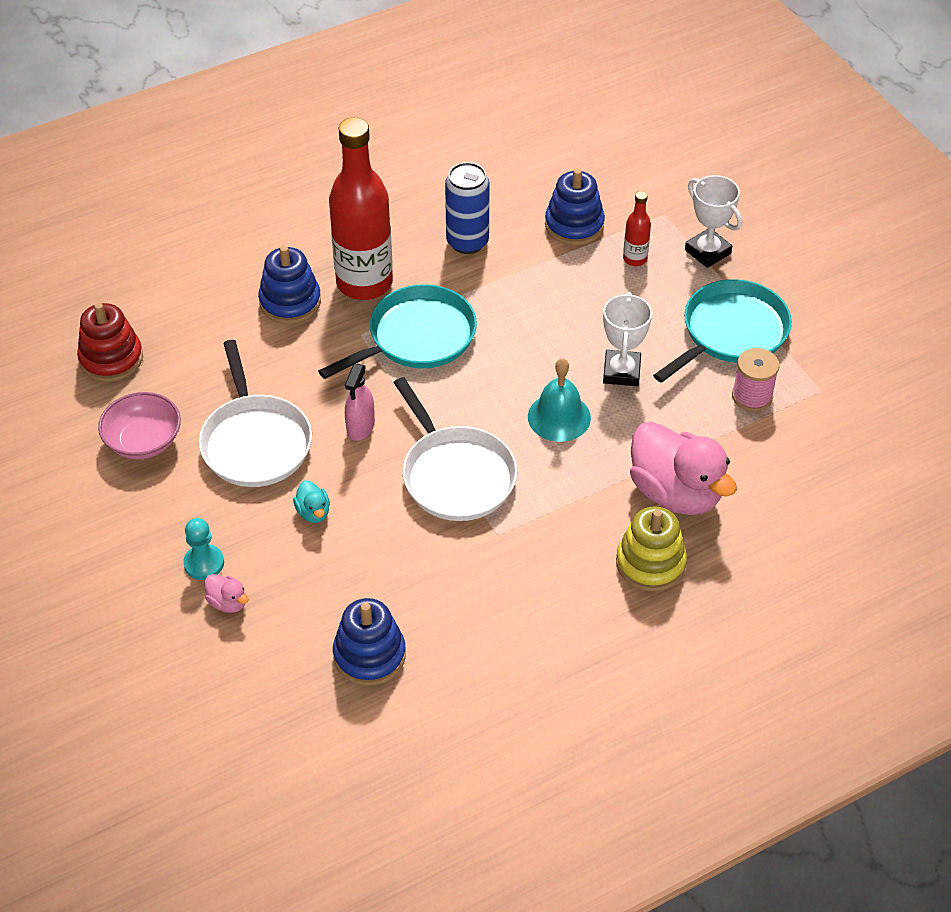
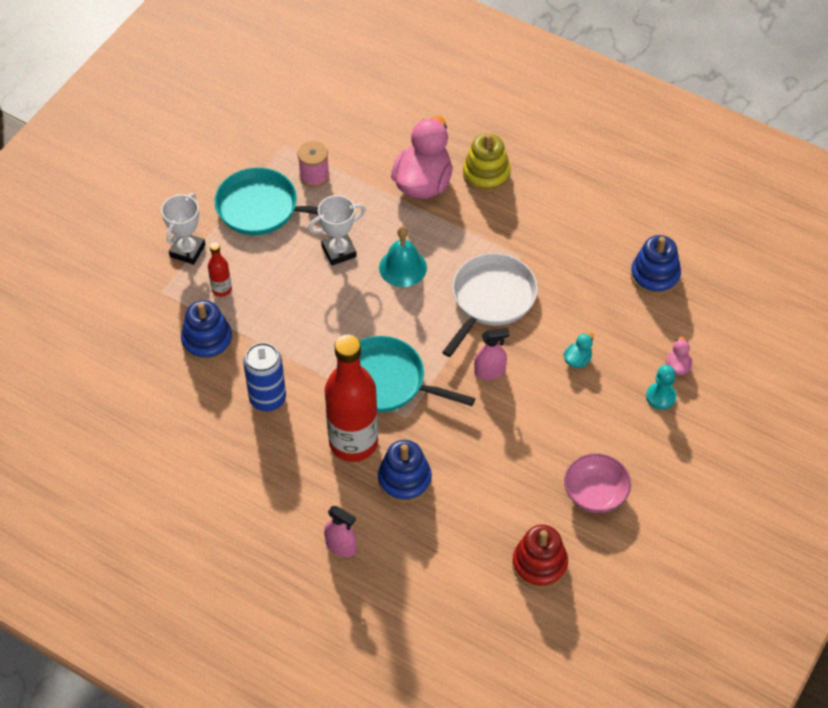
camera: 120 degrees left, 5 degrees up
white pan [199,340,312,487] -> none
none -> pink spray bottle [324,506,357,557]

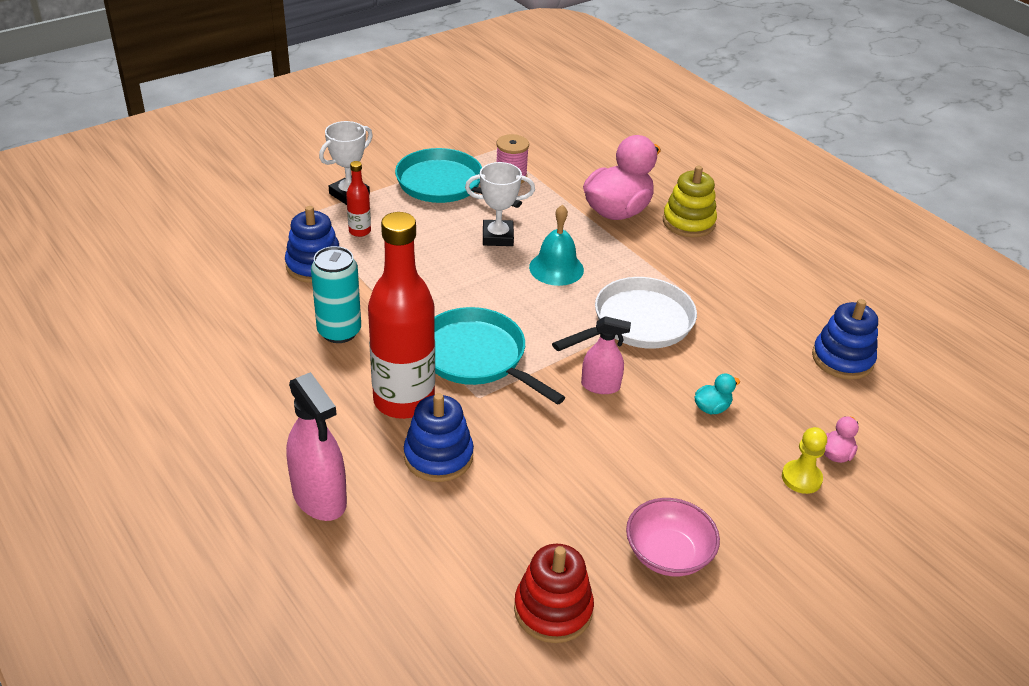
camera: 20 degrees right, 15 degrees down
blue can [243,343,286,412] -> turquoise can [311,246,361,343]
pink spray bottle [324,506,357,557] -> pink spray bottle [286,372,347,521], size x1.63
turquoise pawn [646,365,676,410] -> yellow pawn [782,427,827,494]

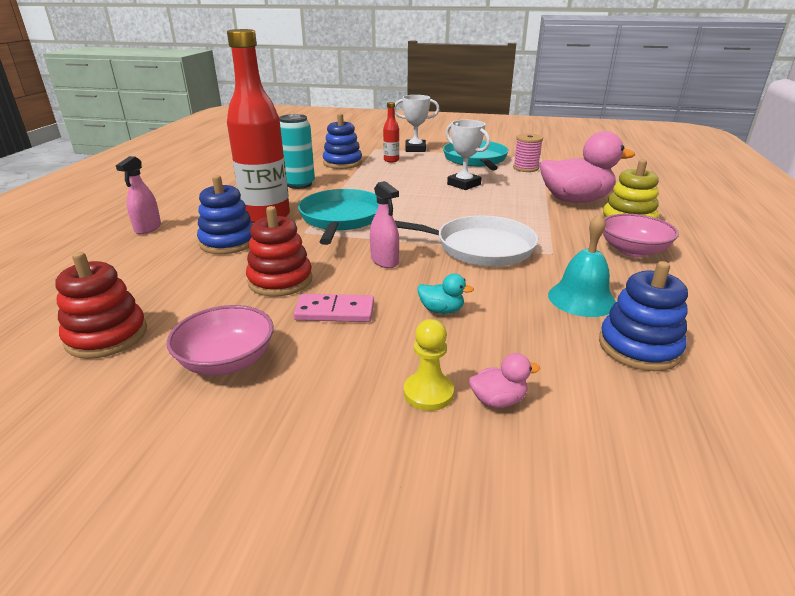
camera: 50 degrees right, 10 degrees down
pink spray bottle [286,372,347,521] -> pink spray bottle [116,156,161,234], size x0.61
turquoise bell [529,205,584,286] -> turquoise bell moved to [548,214,616,317]
none -> red stacking toy [246,206,313,297]
none -> pink domino [294,294,374,322]
none -> pink bowl [603,213,679,257]

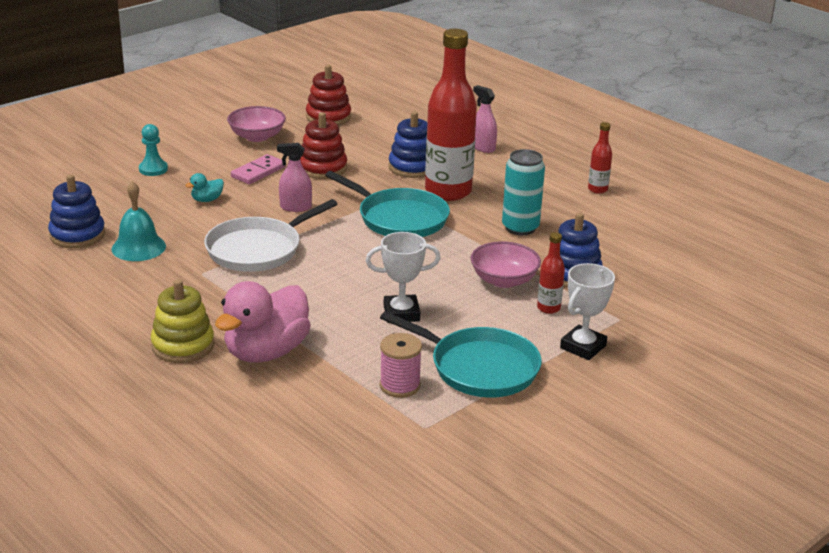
camera: 125 degrees right, 0 degrees up
yellow pawn [404,319,454,411] -> turquoise pawn [139,124,168,176]
pink duck [469,353,540,408] -> none
pink bowl [603,213,679,257] -> pink bowl moved to [471,242,541,288]
none -> red bottle [588,122,612,194]

